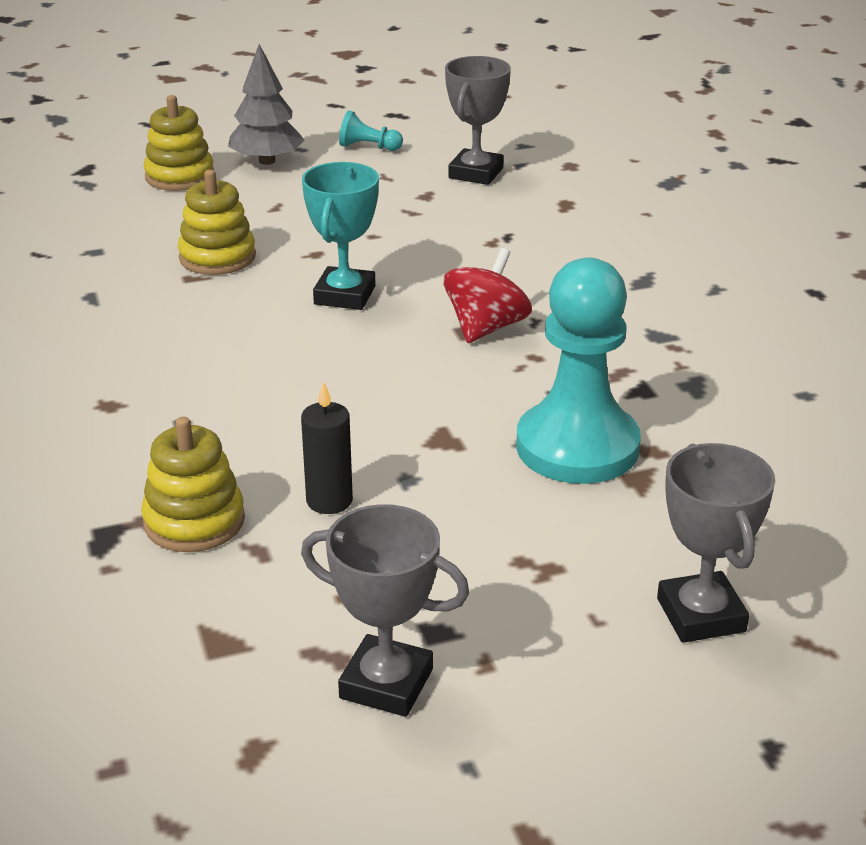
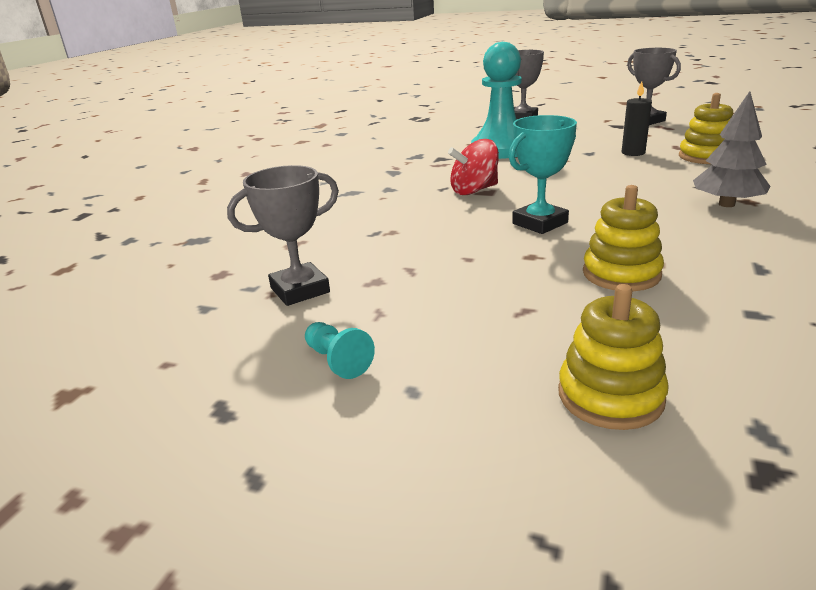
camera: 140 degrees left, 5 degrees down
grey tree [228,44,305,165] -> grey tree moved to [693,91,771,207]

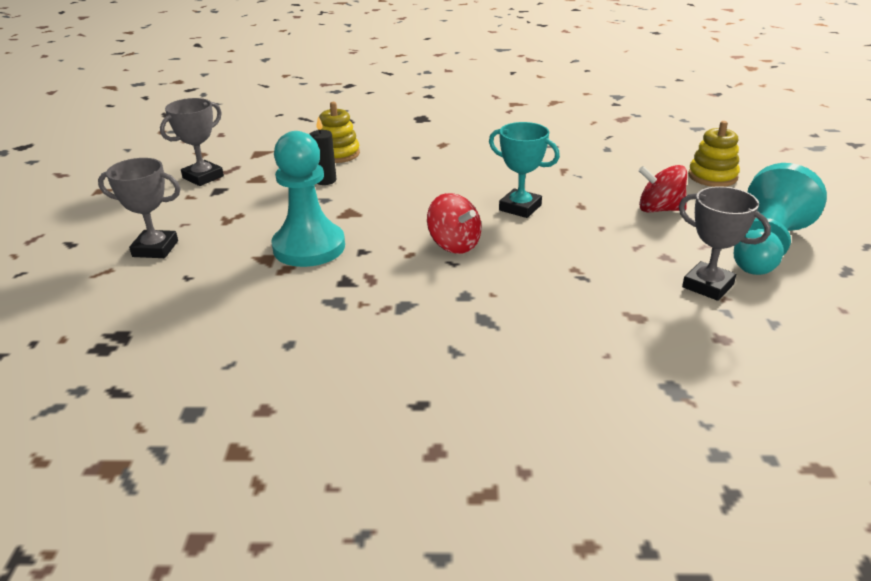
camera: 110 degrees left, 5 degrees up
turquoise pawn [305,322,375,379] -> turquoise pawn [734,163,827,275], size x2.44
yellow stacking toy [583,185,664,291] -> none
grey tree [693,91,771,207] -> none
none -> red spinning top [638,165,687,213]

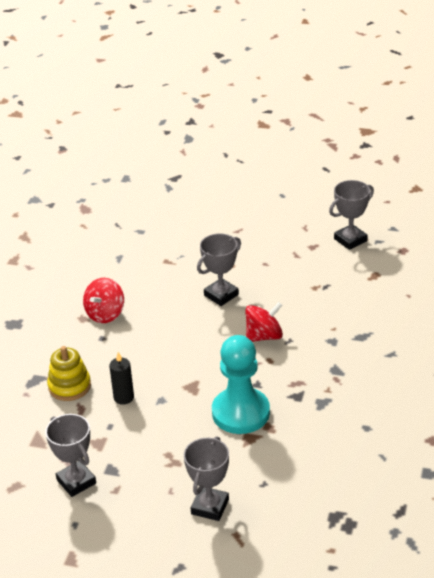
camera: 75 degrees left, 5 degrees up
turquoise trophy [489,122,560,218] -> grey trophy [197,233,241,306]
red spinning top [638,165,687,213] -> red spinning top moved to [83,278,124,323]
yellow stacking toy [688,121,740,187] -> none
turquoise pawn [734,163,827,275] -> none

